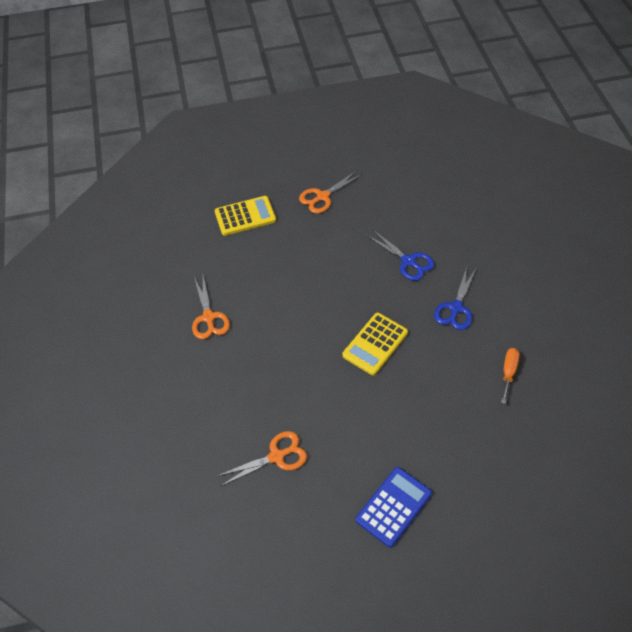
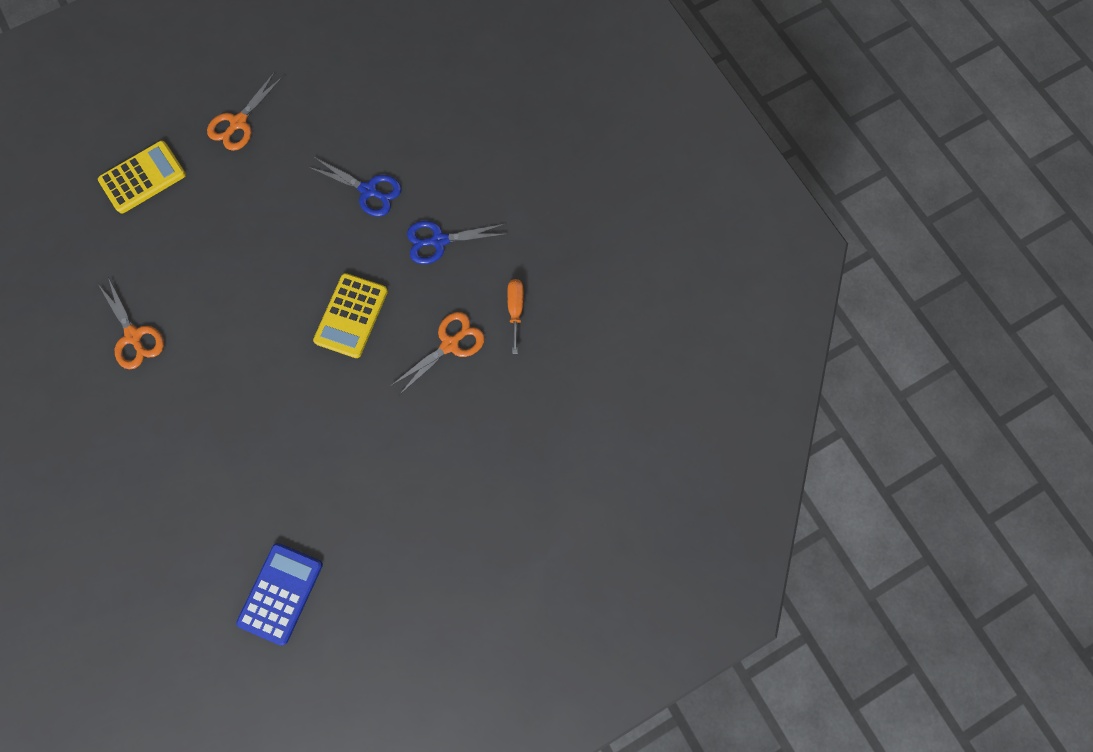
camera: 20 degrees left, 20 degrees up
orange scissors [217,431,307,486] -> orange scissors moved to [391,312,485,395]
blue calculator [356,467,432,548] -> blue calculator moved to [236,543,323,645]
blue scissors [434,267,476,330] -> blue scissors turned 75 degrees clockwise [407,221,507,264]

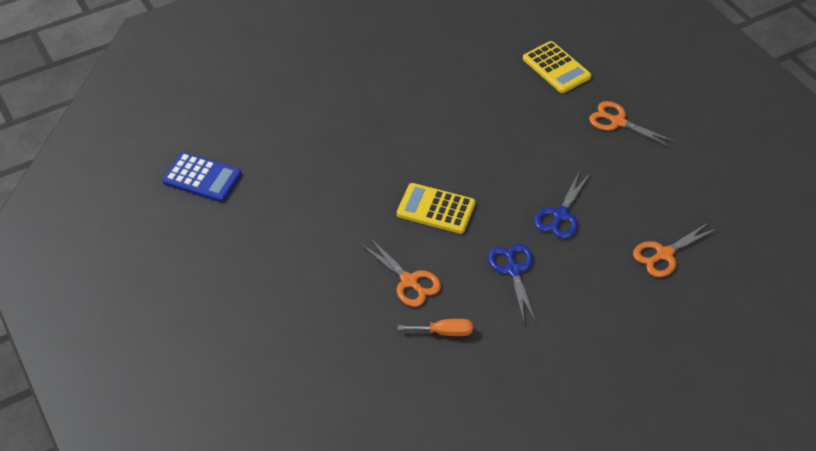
camera: 90 degrees right, 25 degrees down
orange scissors [98,277,164,369] -> orange scissors moved to [633,222,716,277]

